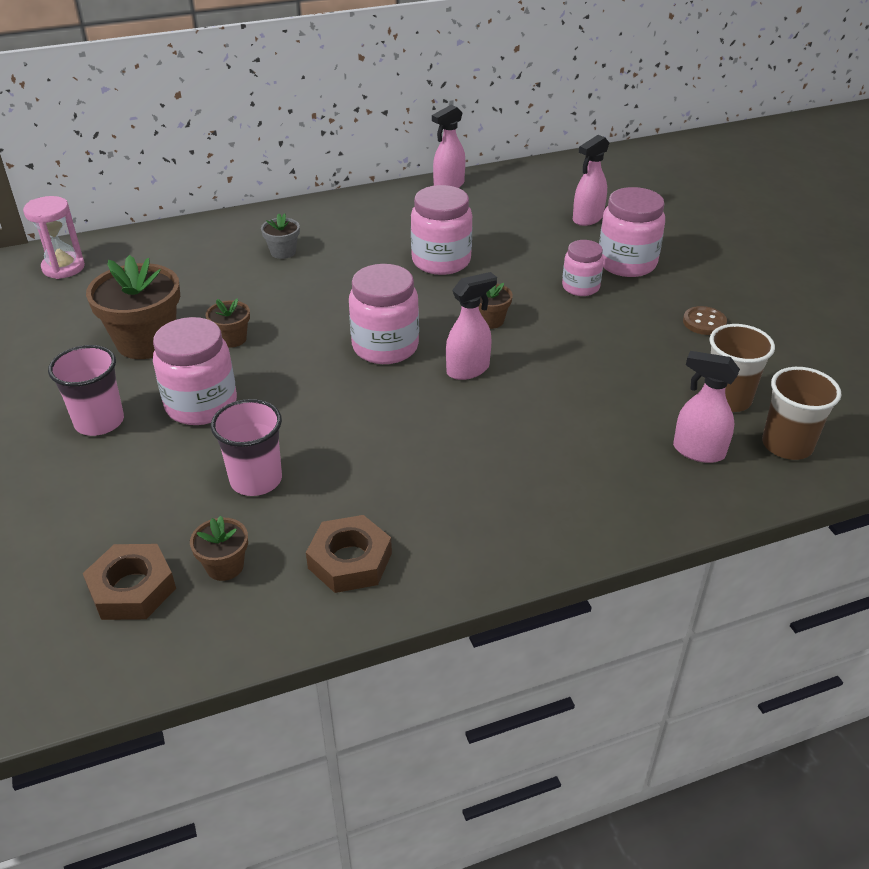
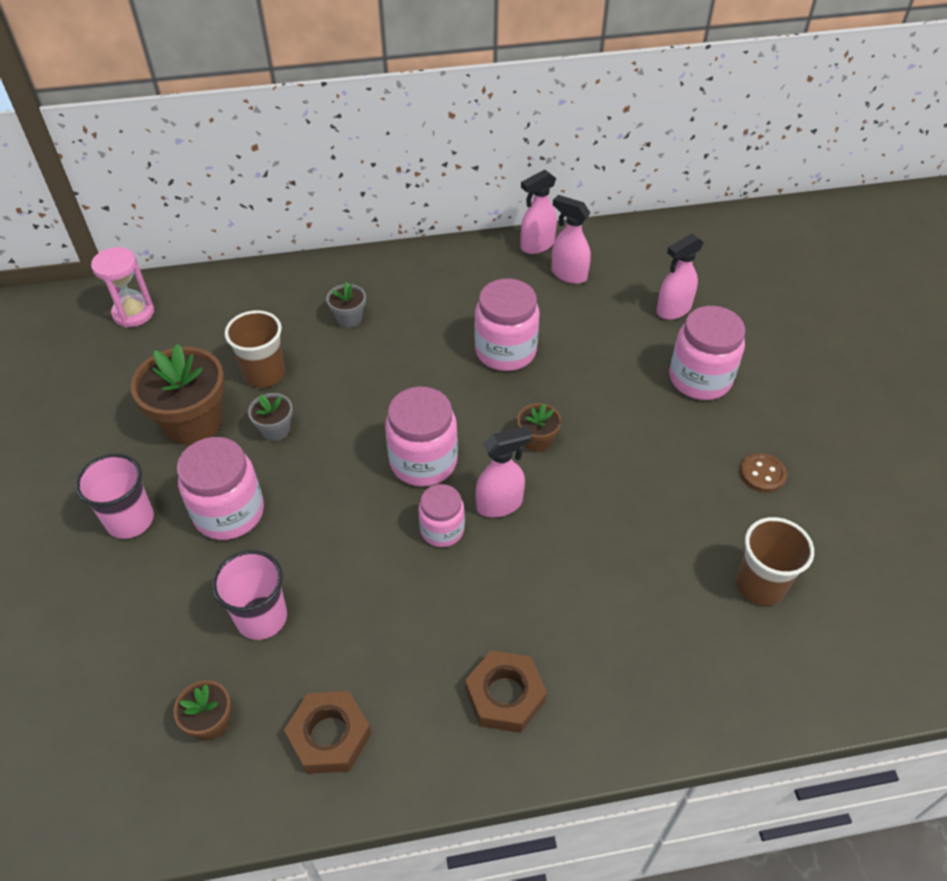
camera: 10 degrees right, 10 degrees up
brown nut [83,544,176,620] -> brown nut moved to [465,651,547,733]
brown flower pot [206,298,250,348] -> grey flower pot [248,393,293,441]
pink jar [562,240,604,296] -> pink jar moved to [418,484,465,547]
pink spray bottle [673,351,740,463] -> pink spray bottle moved to [551,195,591,284]
brown cup [762,367,842,460] -> brown cup moved to [225,310,285,388]

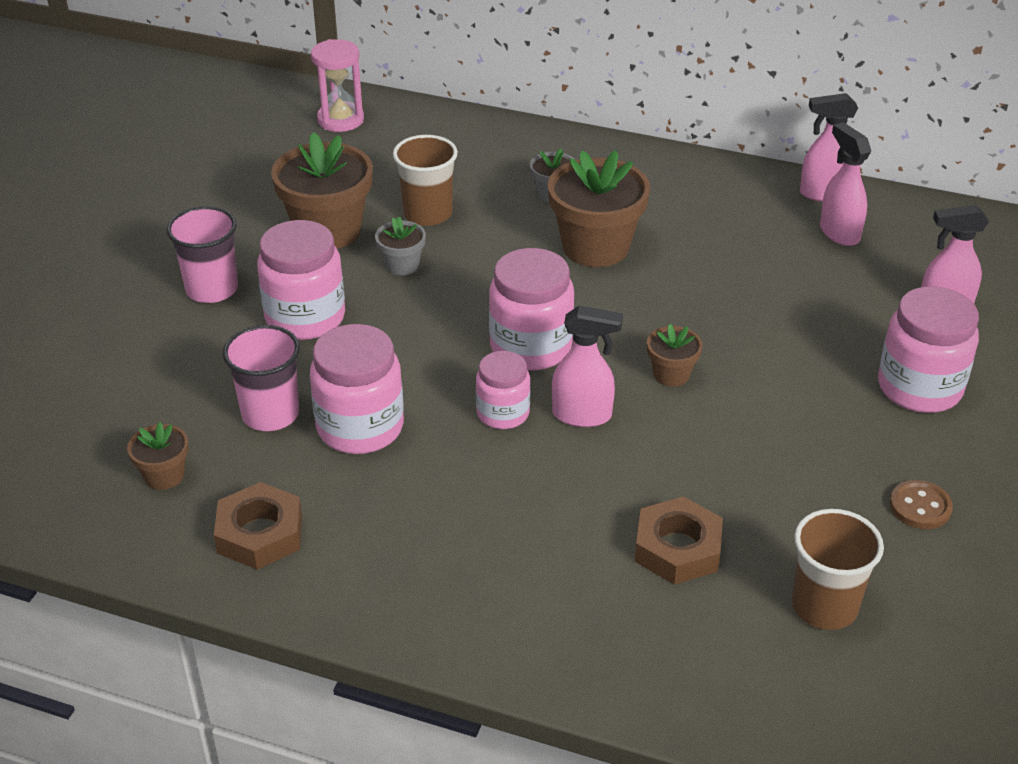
camera: 30 degrees right, 10 degrees down
brown nut [465,651,547,733] -> brown nut moved to [635,496,723,585]
pink jar [475,279,540,371] -> pink jar moved to [310,324,404,454]
none -> brown flower pot [548,150,650,267]

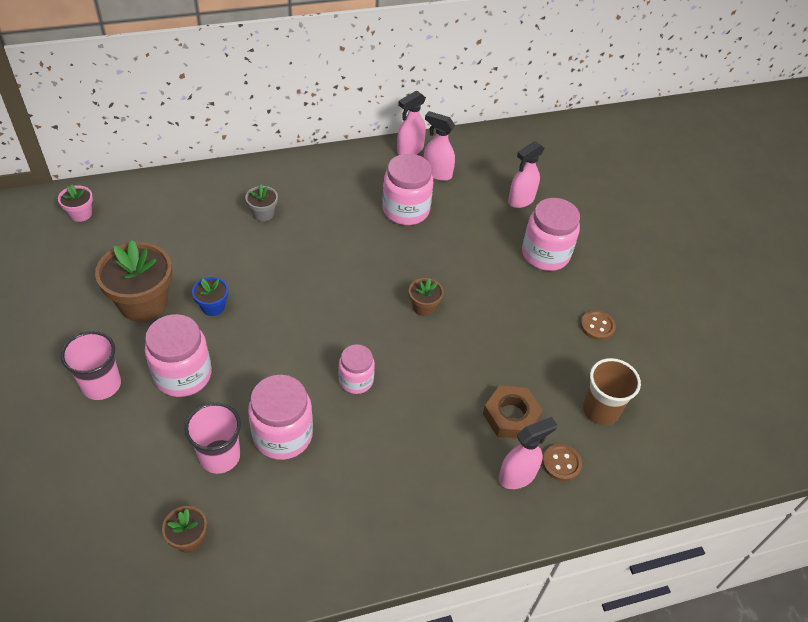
camera: 40 degrees left, 10 degrees up
brown nut [214,482,302,569] -> none
pink hourglass [311,39,364,132] -> pink flower pot [58,184,93,222]
grey flower pot [375,217,426,276] -> blue flower pot [192,277,228,316]
brown cup [393,135,458,226] -> none
pink jar [489,248,574,371] -> pink jar moved to [382,154,433,225]
brown flower pot [548,150,650,267] -> none
pink spray bottle [552,305,623,427] -> pink spray bottle moved to [498,417,557,489]
none -> brown button [542,444,582,481]

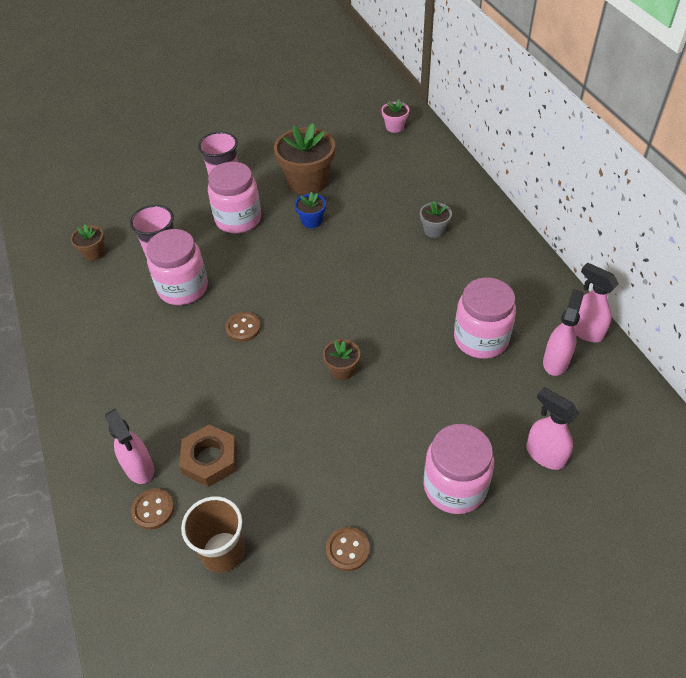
camera: 90 degrees right, 0 degrees up
pink jar [338,344,375,394] -> brown button [225,312,261,342]

